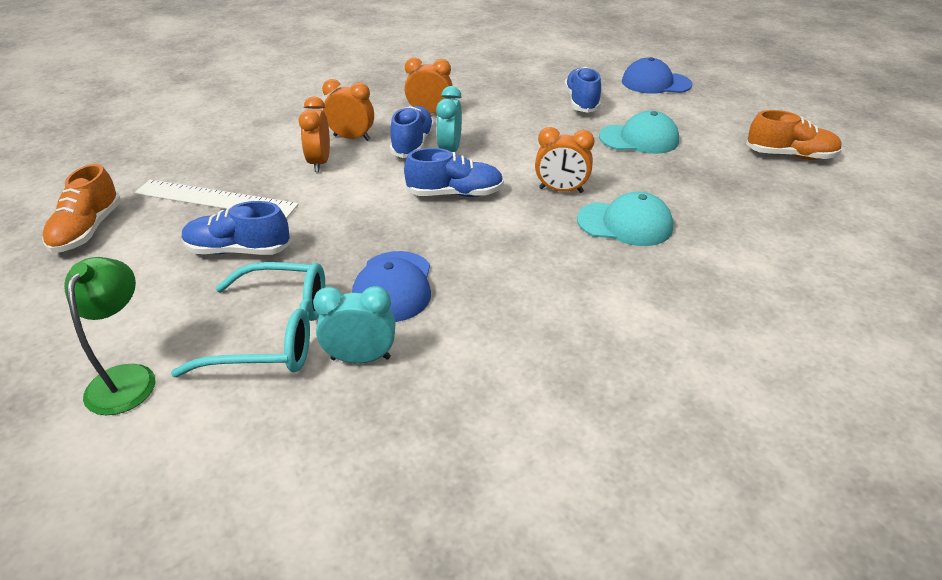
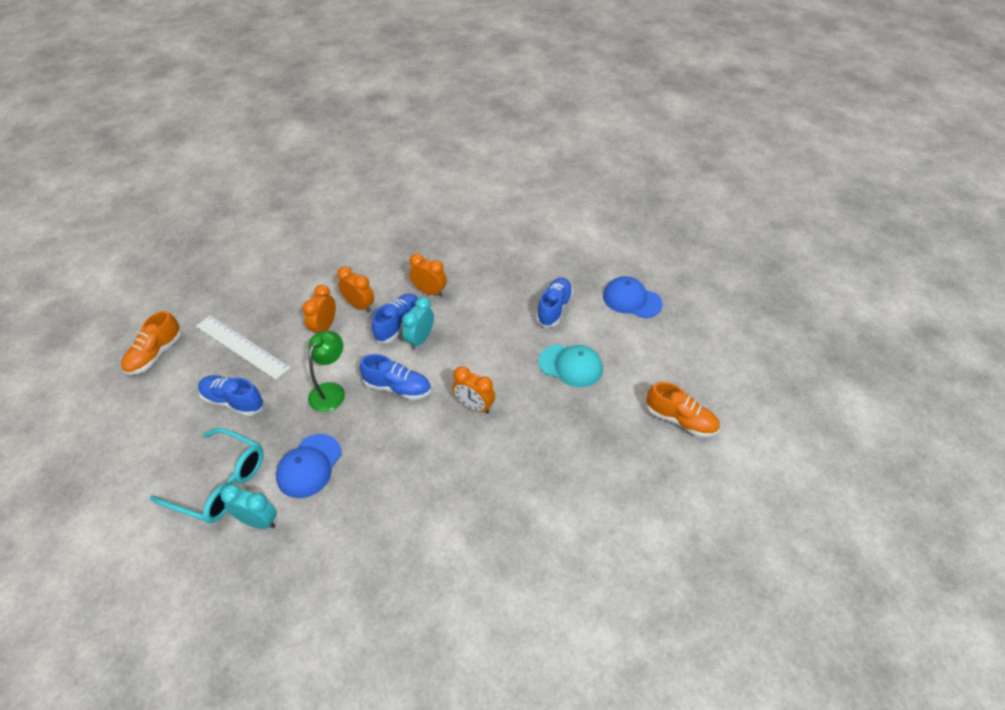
camera: 20 degrees right, 10 degrees up
green lamp [64,257,155,415] -> green lamp moved to [308,331,345,412]
turquoise cap [577,191,673,246] -> none

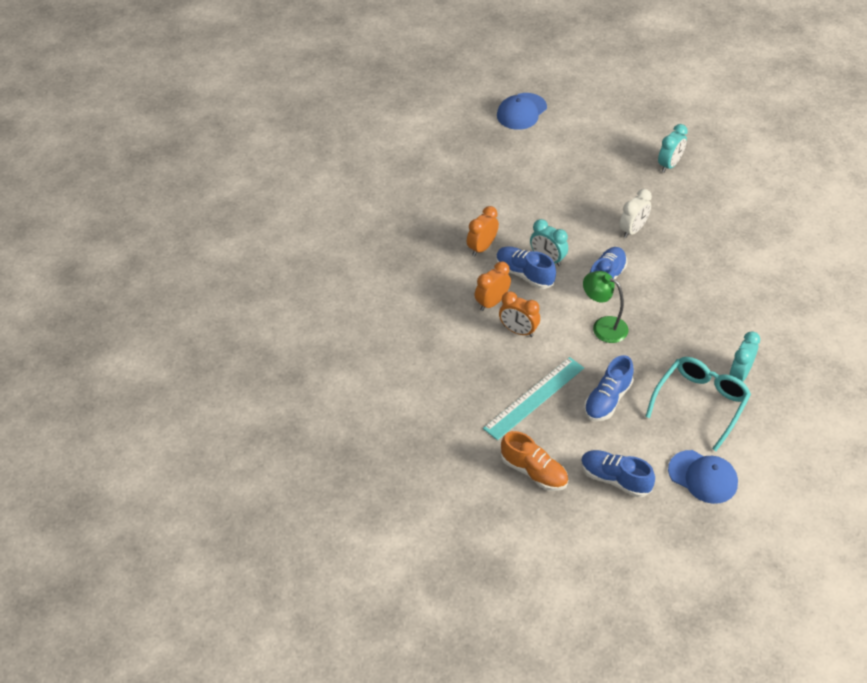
camera: 80 degrees left, 0 degrees up
white ruler [196,315,290,380] -> turquoise ruler [483,357,584,440]
blue cap [276,434,342,498] -> blue cap moved to [668,450,738,504]
orange clock [452,366,495,414] -> white clock [619,189,652,238]
blue shoe [536,277,573,328] -> blue shoe moved to [581,450,655,497]
turquoise cap [538,344,603,387] -> none
orange shoe [646,382,720,437] -> none
none -> turquoise clock [658,124,688,173]

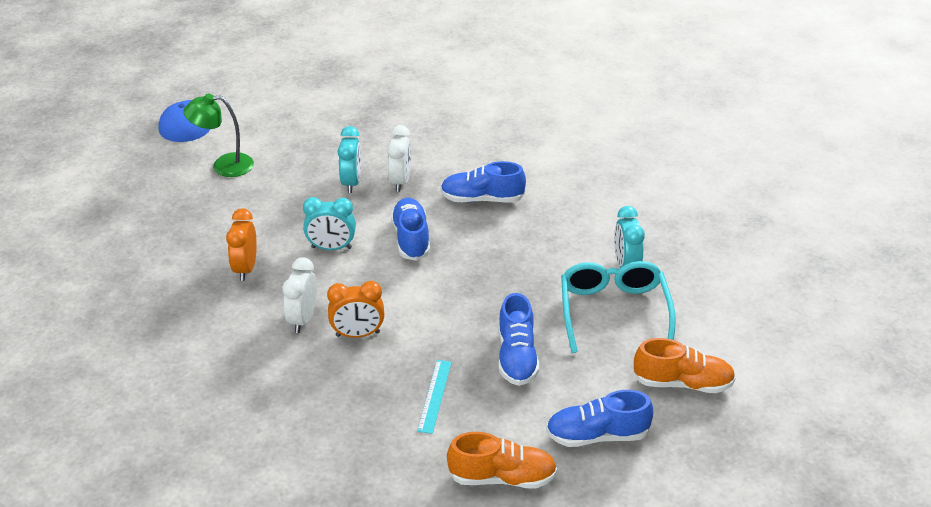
camera: 35 degrees left, 10 degrees down
orange clock [475,262,511,311] -> white clock [282,257,317,333]
turquoise ruler [483,357,584,440] -> turquoise ruler [417,360,452,434], size x0.56
blue shoe [496,246,556,289] -> blue shoe moved to [441,161,526,203]
green lamp [583,271,629,343] -> green lamp moved to [183,94,254,177]
turquoise clock [658,124,688,173] -> turquoise clock moved to [337,126,361,193]
blue cap [668,450,738,504] -> orange shoe [633,338,736,393]

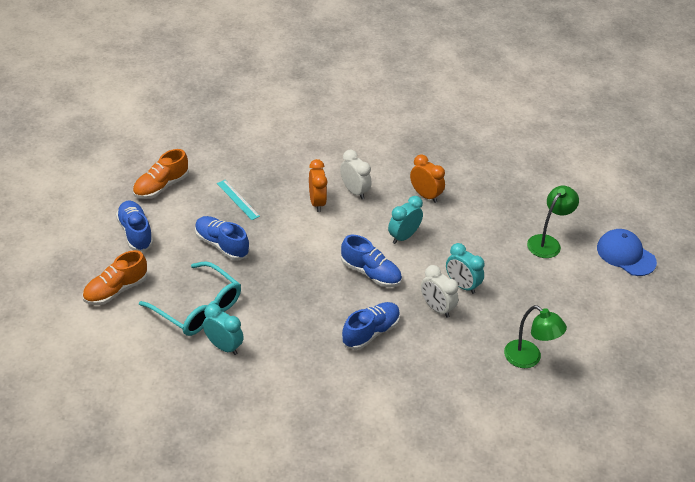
camera: 130 degrees right, 5 degrees up
orange clock [327,281,384,338] -> orange clock turned 135 degrees clockwise [309,159,327,212]
blue shoe [546,390,653,447] -> blue shoe turned 60 degrees counterclockwise [116,201,153,252]
none -> green lamp [504,305,567,368]

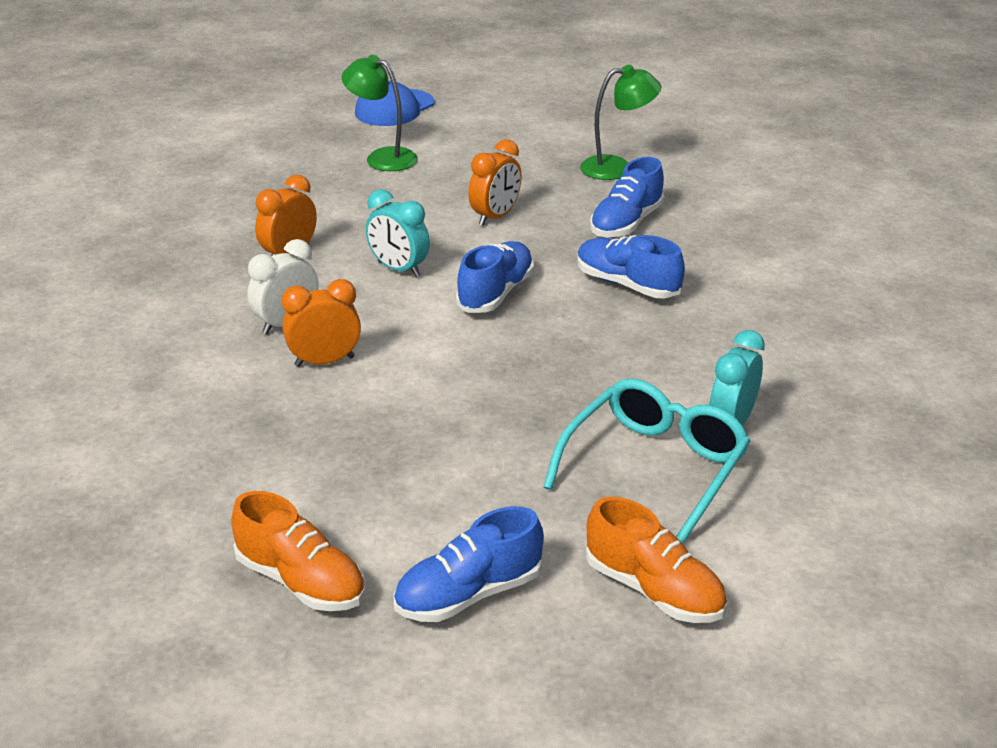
camera: 95 degrees left, 10 degrees down
blue shoe [195,216,249,260] -> blue shoe moved to [590,157,665,238]
turquoise ruler [217,180,260,220] -> none
white clock [421,265,458,318] -> none
turquoise clock [446,243,485,294] -> orange clock [468,139,522,226]
green lamp [504,305,567,368] -> green lamp turned 45 degrees clockwise [580,65,661,180]

